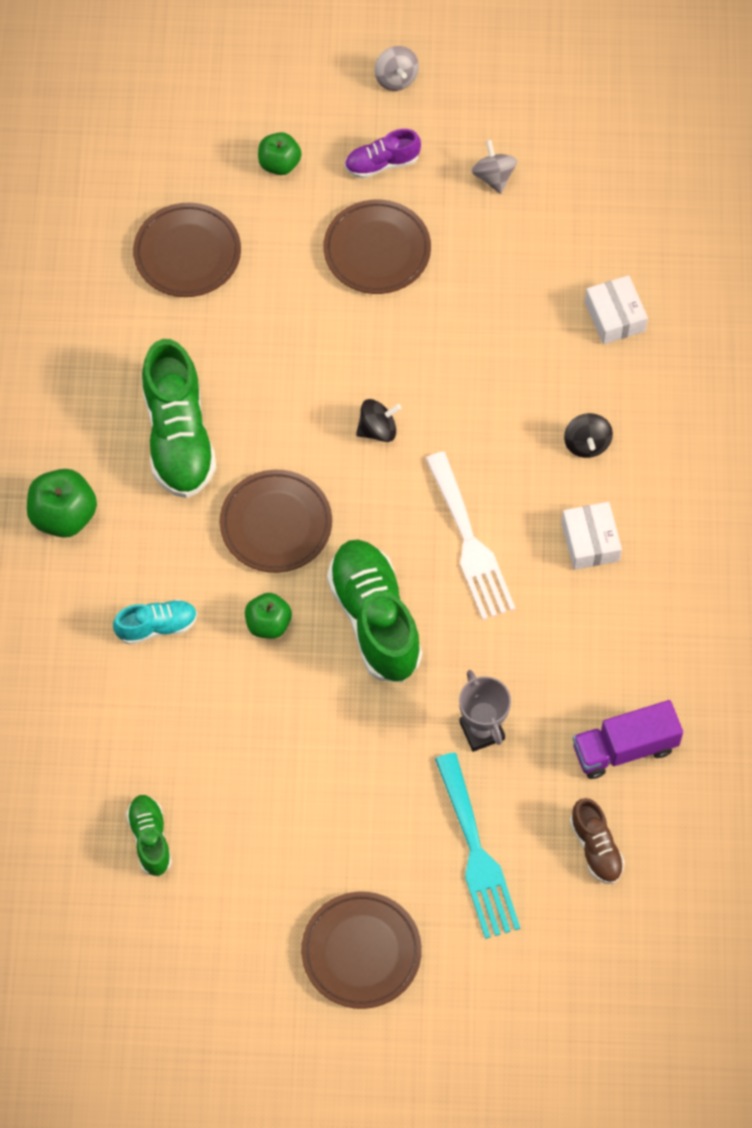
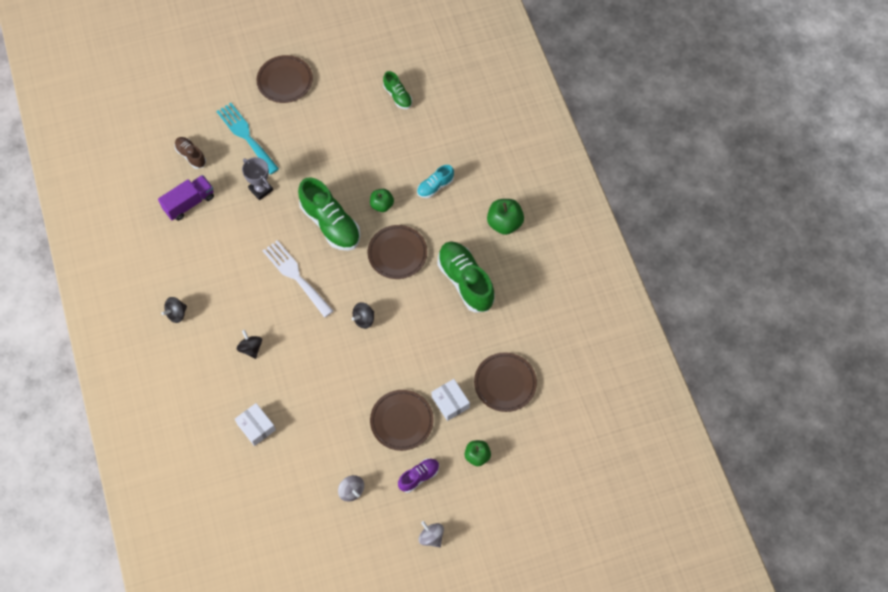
camera: 160 degrees right, 0 degrees up
white box [561,502,622,570] -> white box moved to [432,379,470,421]
none -> black spinning top [162,297,187,323]

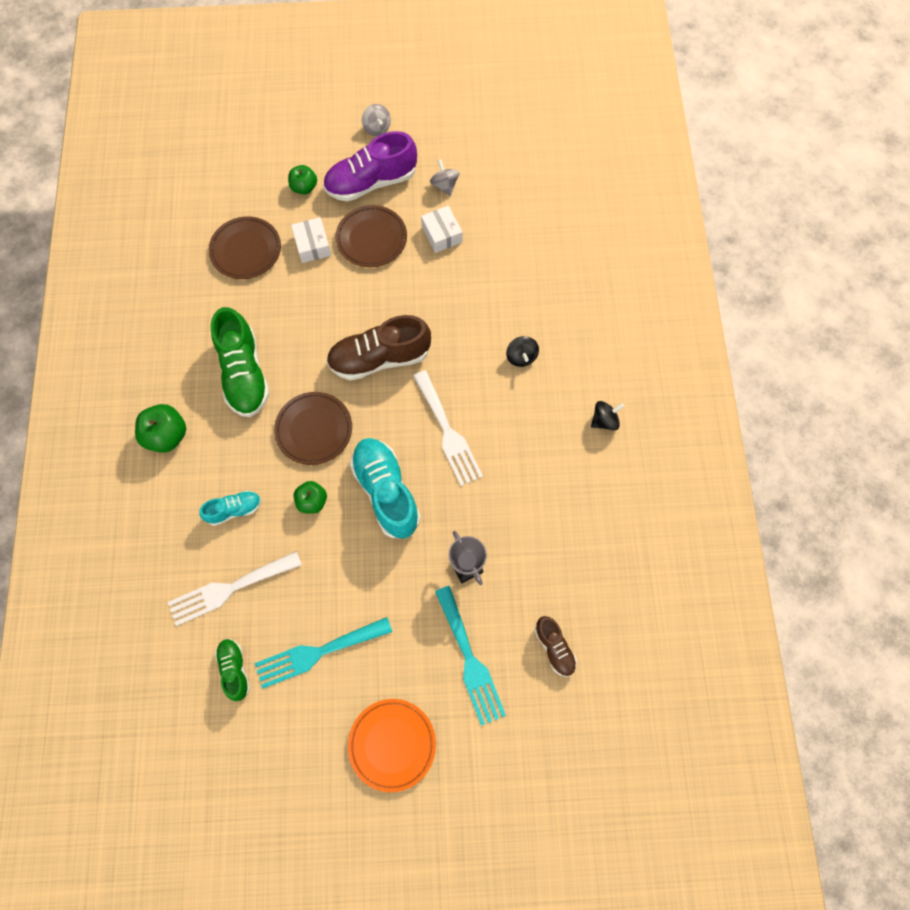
camera: 165 degrees left, 5 degrees up
purple truck [158,175,214,221] -> none
white box [235,403,276,446] -> white box moved to [421,206,463,253]
brown plate [257,55,313,103] -> orange plate [348,699,436,792]
green shoe [298,178,361,251] -> turquoise shoe [350,438,420,539]
black spinning top [352,302,374,329] -> brown shoe [326,315,431,381]
purple shoe [398,458,439,493] -> purple shoe [323,131,417,202], size x1.89
none -> white fork [168,551,302,626]
none -> turquoise fork [255,617,392,689]

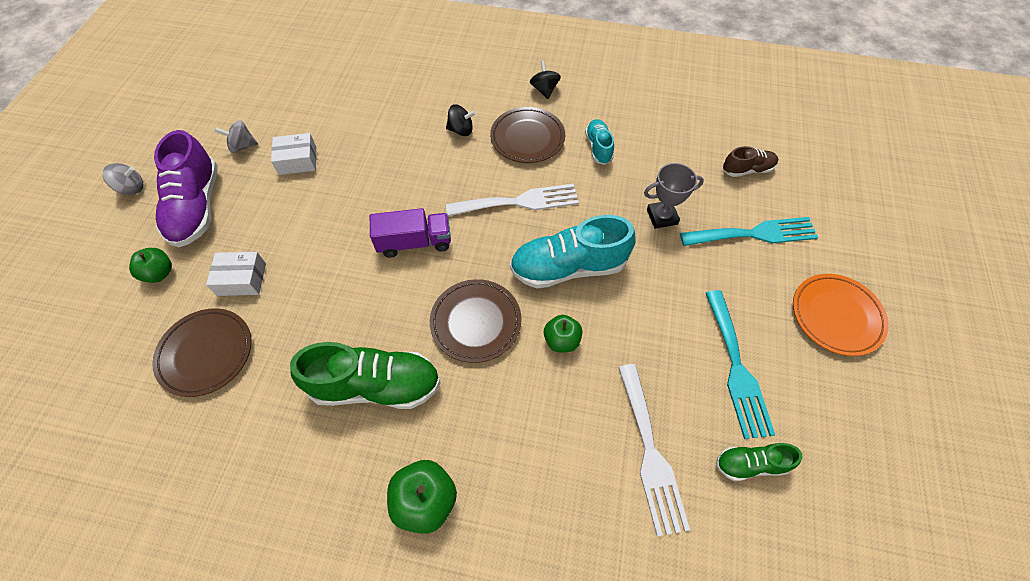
camera: 75 degrees left, 10 degrees down
turquoise shoe [199,490,261,526] -> turquoise shoe moved to [585,119,614,165]
brown shoe [326,315,431,381] -> purple truck [370,208,451,258]
brown plate [335,205,407,267] -> brown plate moved to [490,107,565,163]

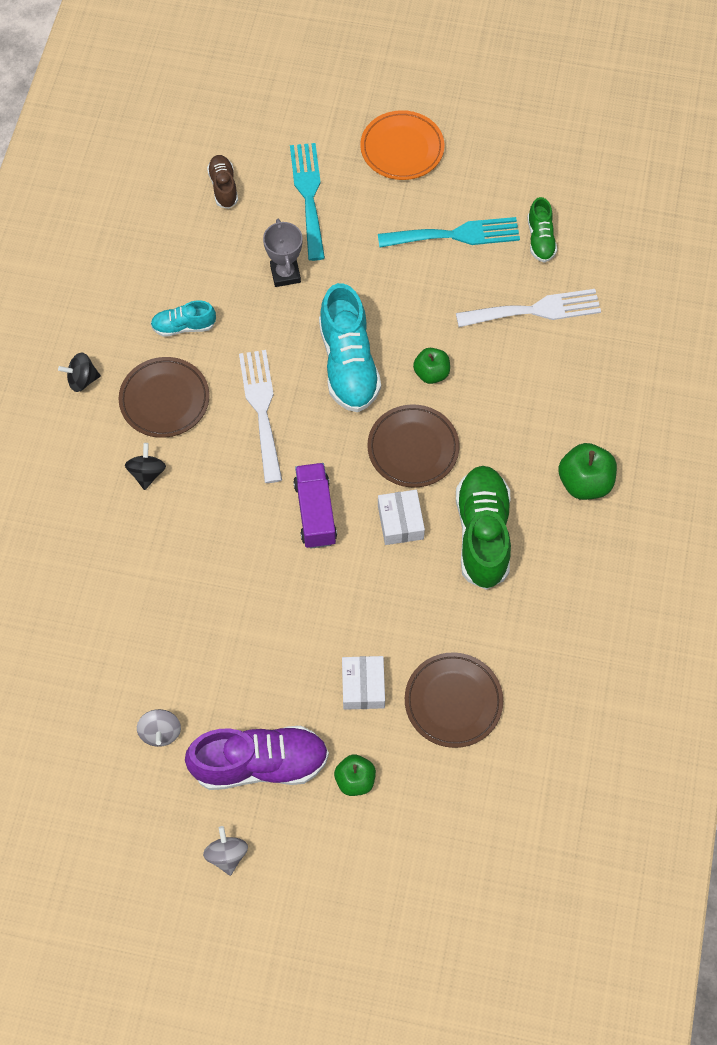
camera: 90 degrees left, 5 degrees up
white box [271,133,316,175] -> white box moved to [378,490,425,545]

